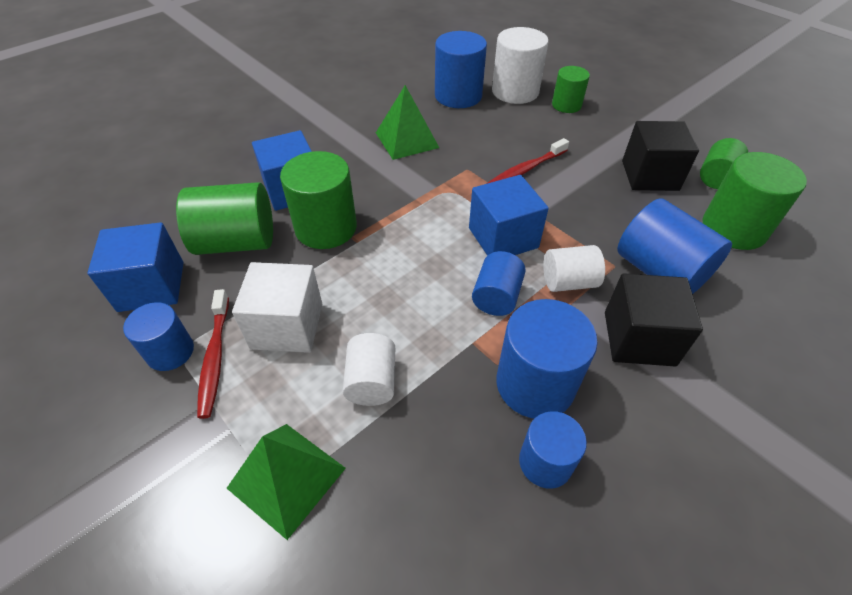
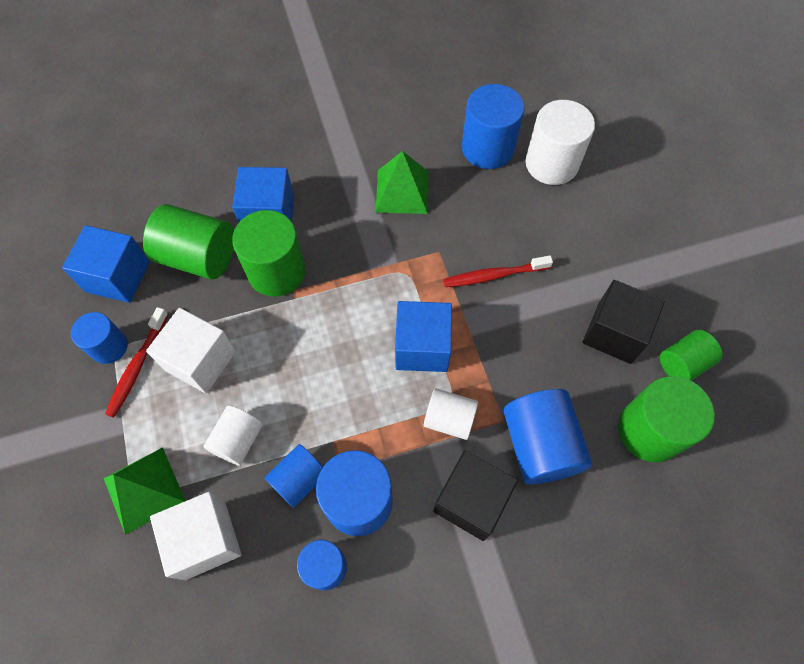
camera: 25 degrees right, 15 degrees up
blue cylinder [472,251,526,316] -> blue cylinder moved to [265,444,323,508]
green cylinder [552,66,590,113] -> none
none -> white cube [150,492,241,580]

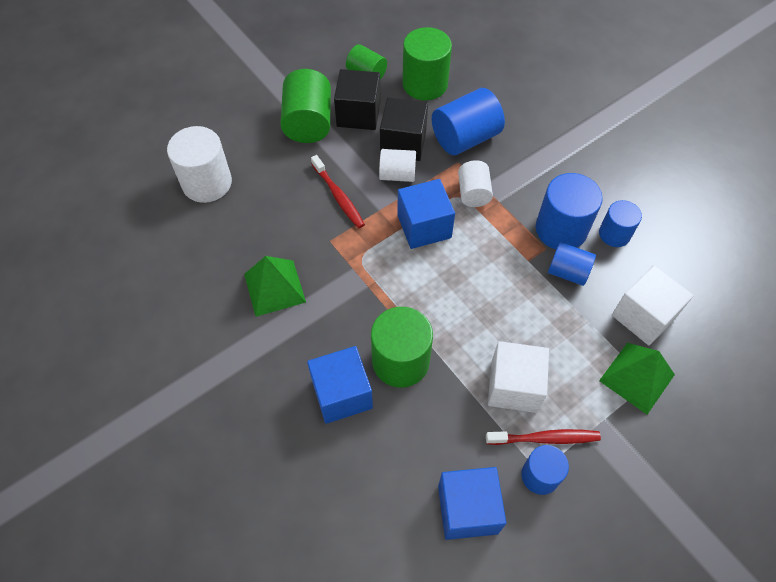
camera: 110 degrees left, 5 degrees down
green cylinder [143,204,234,280] -> green cylinder moved to [280,69,331,143]
white cylinder [203,406,263,466] -> white cylinder moved to [379,149,416,182]
black cube [433,451,518,541] -> black cube moved to [380,97,428,161]
blue cylinder [462,84,525,169] -> none

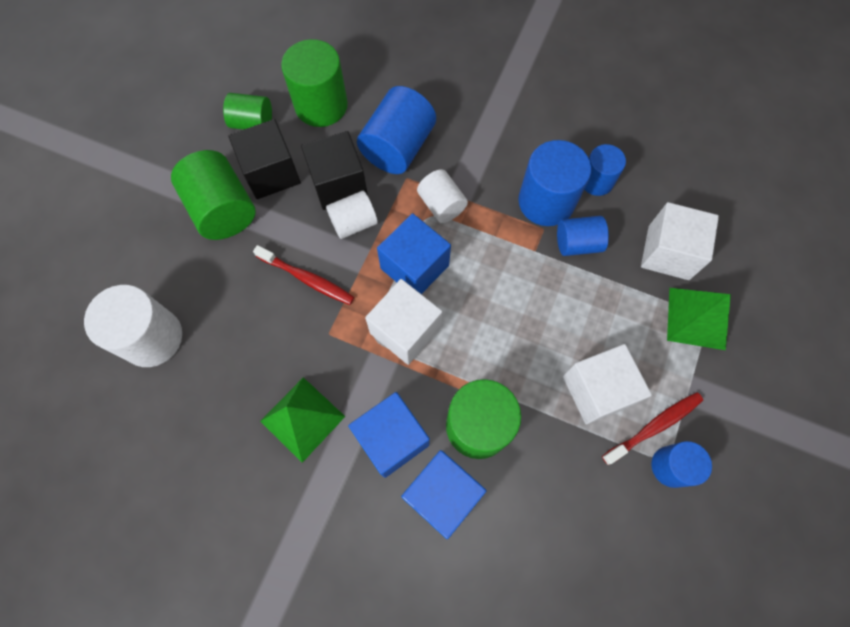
camera: 30 degrees left, 10 degrees up
blue cube [438,467,506,540] -> blue cube moved to [348,392,430,478]
none -> white cube [365,279,442,365]

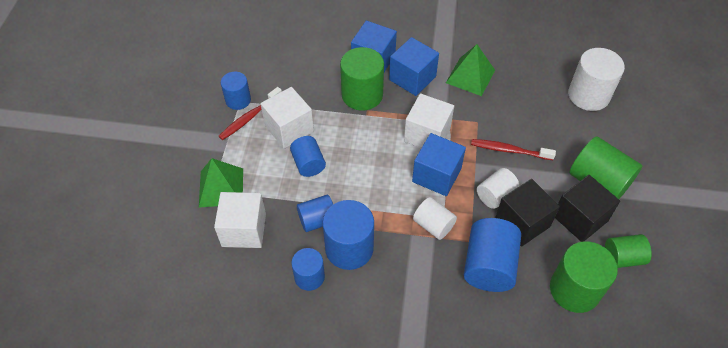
camera: 165 degrees right, 15 degrees down
none -> blue cylinder [290,136,326,177]

